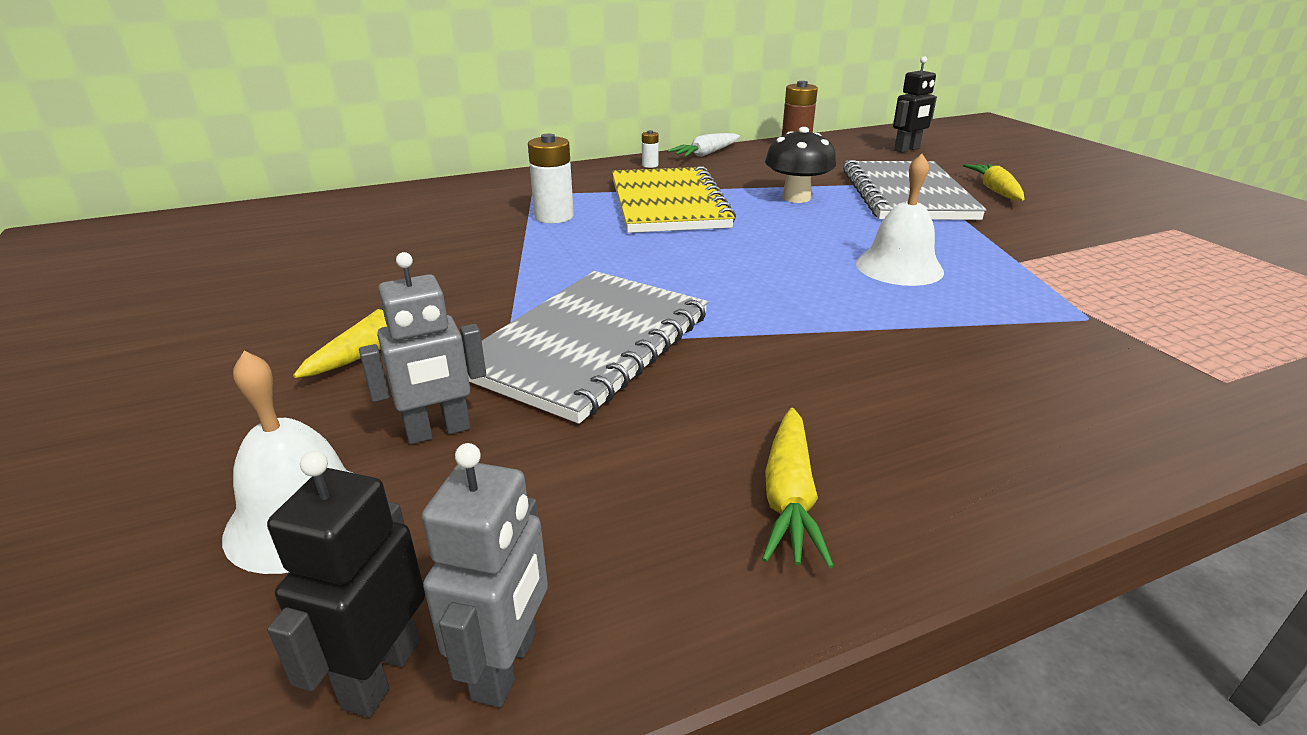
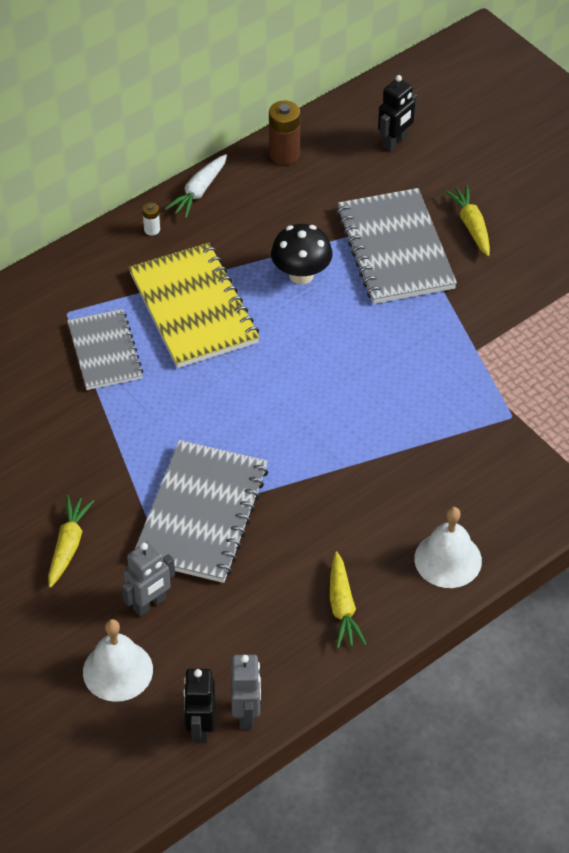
camera: 15 degrees left, 20 degrees up
white battery [528,134,574,224] -> grey notebook [67,309,144,390]
white bell [856,154,944,286] -> white bell moved to [414,507,482,588]

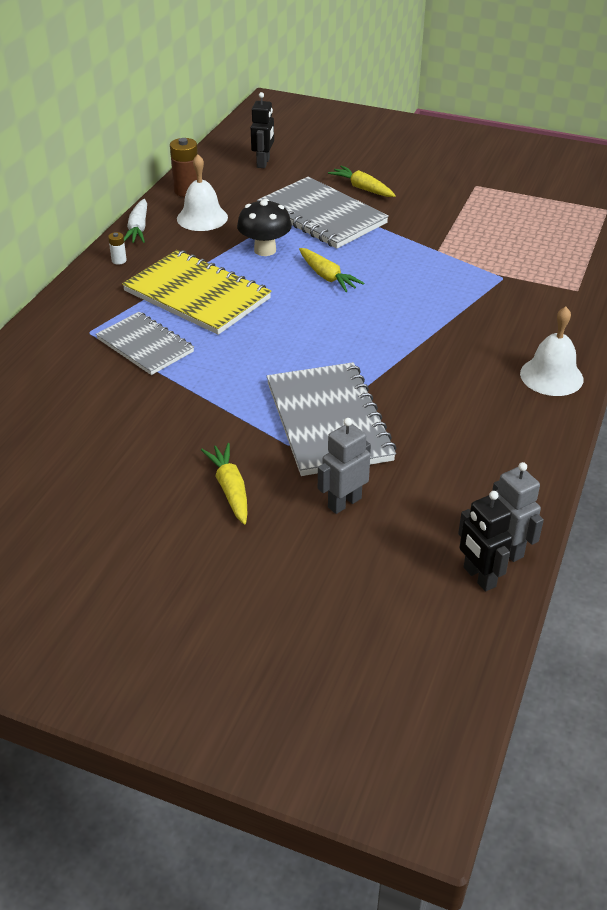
camera: 30 degrees left, 10 degrees down
white bell [83,619,153,702] -> white bell moved to [177,154,228,231]
grey robot [122,541,175,617] -> grey robot turned 150 degrees counterclockwise [318,418,371,514]
yellow carrot [330,551,366,648] -> yellow carrot moved to [299,248,364,292]

